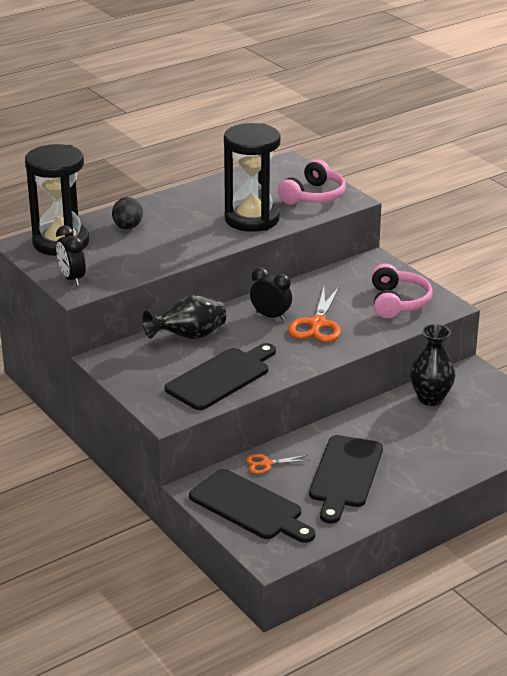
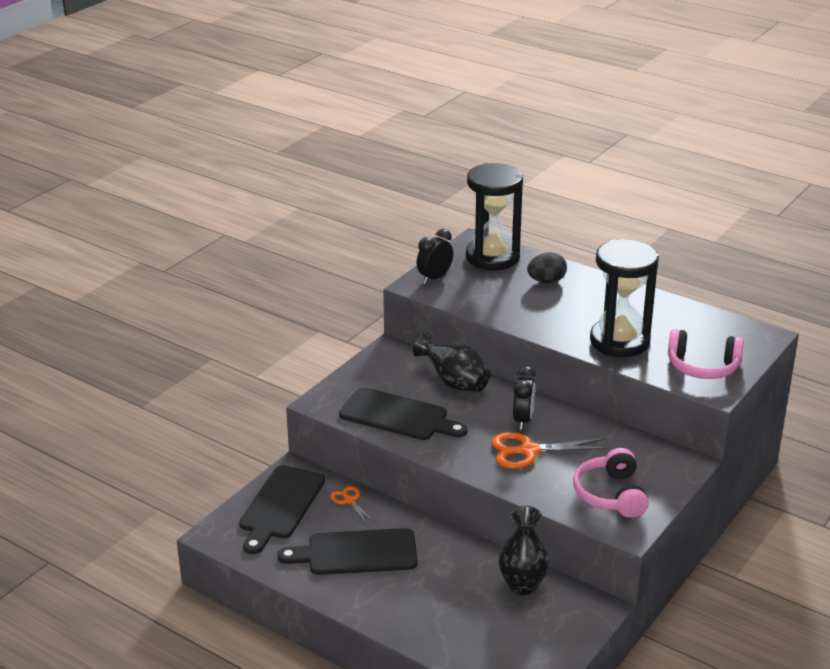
camera: 70 degrees right, 0 degrees up
pink headphones [372,264,432,319] -> pink headphones turned 105 degrees clockwise [573,448,649,518]

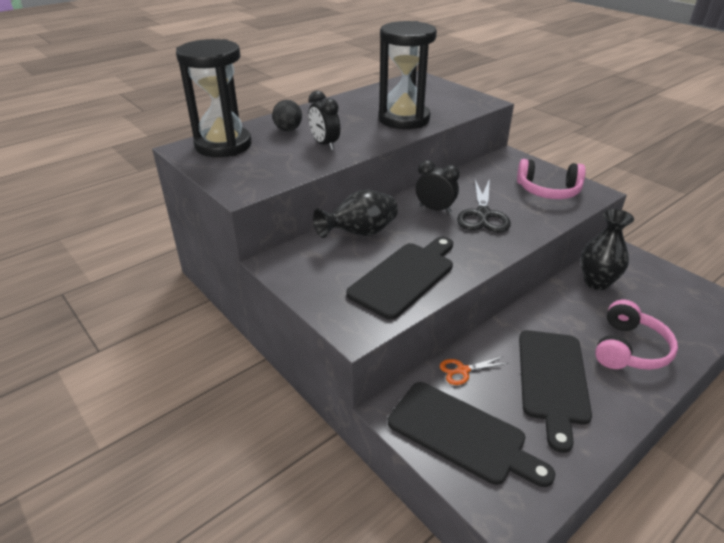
camera: 75 degrees left, 5 degrees up
black clock [417,229,453,284] -> black clock moved to [308,91,340,150]
orange scissors [491,432,609,469] -> black scissors [457,178,511,233]
pink headphones [668,329,744,379] -> pink headphones moved to [595,300,678,370]

